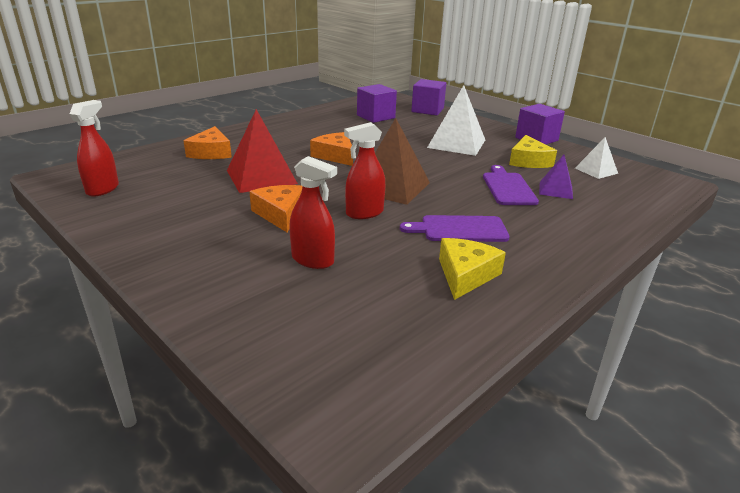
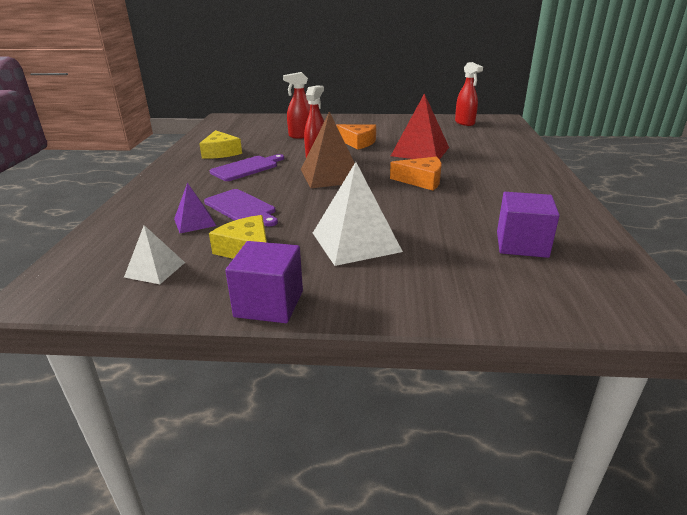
camera: 140 degrees right, 0 degrees up
orange cheese [183,126,232,159] -> none
purple cube [411,79,446,116] -> none

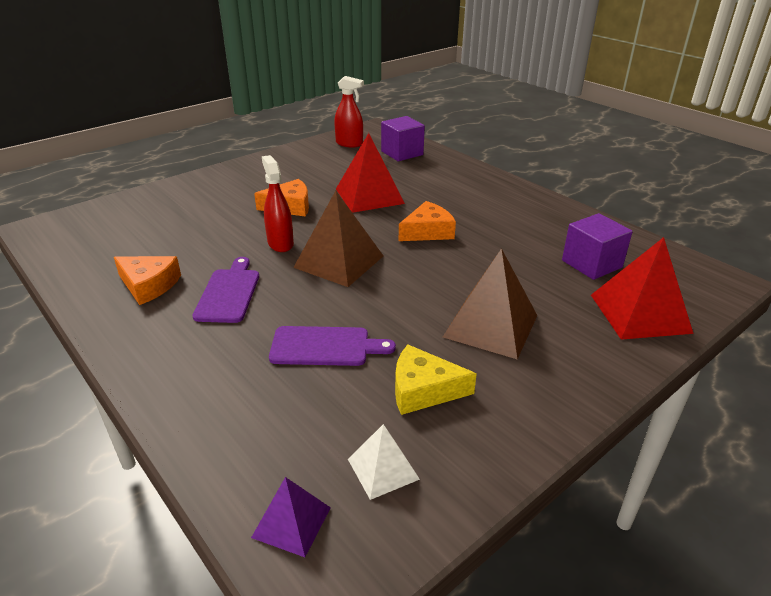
camera: 45 degrees left, 5 degrees up
purple pyramid [174,183,216,233] -> purple pyramid moved to [251,477,331,557]
yellow cheese [199,130,242,159] -> orange cheese [114,256,181,305]
purple cube [225,241,303,323] -> purple cube moved to [381,116,425,161]
red spray bottle [283,72,310,139] -> none
white pyramid [313,162,403,266] -> brown pyramid [443,248,537,360]
none -> red pyramid [591,237,693,340]

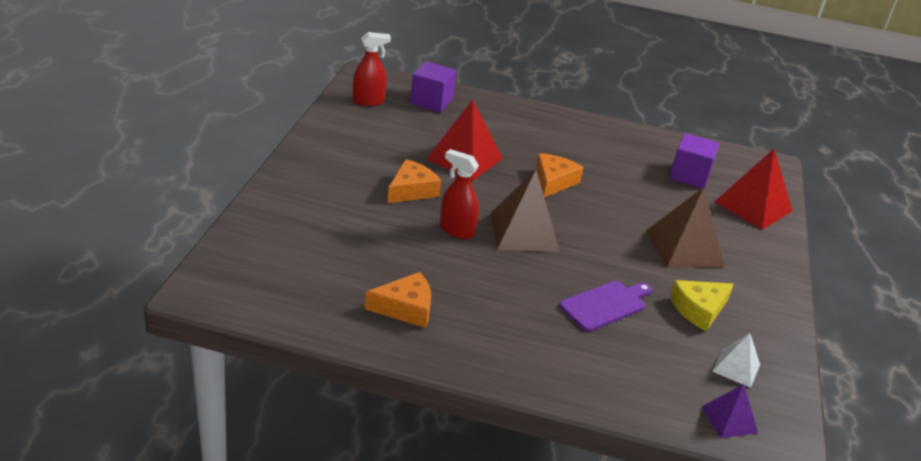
camera: 40 degrees left, 0 degrees up
purple cutting board [192,257,259,323] -> none

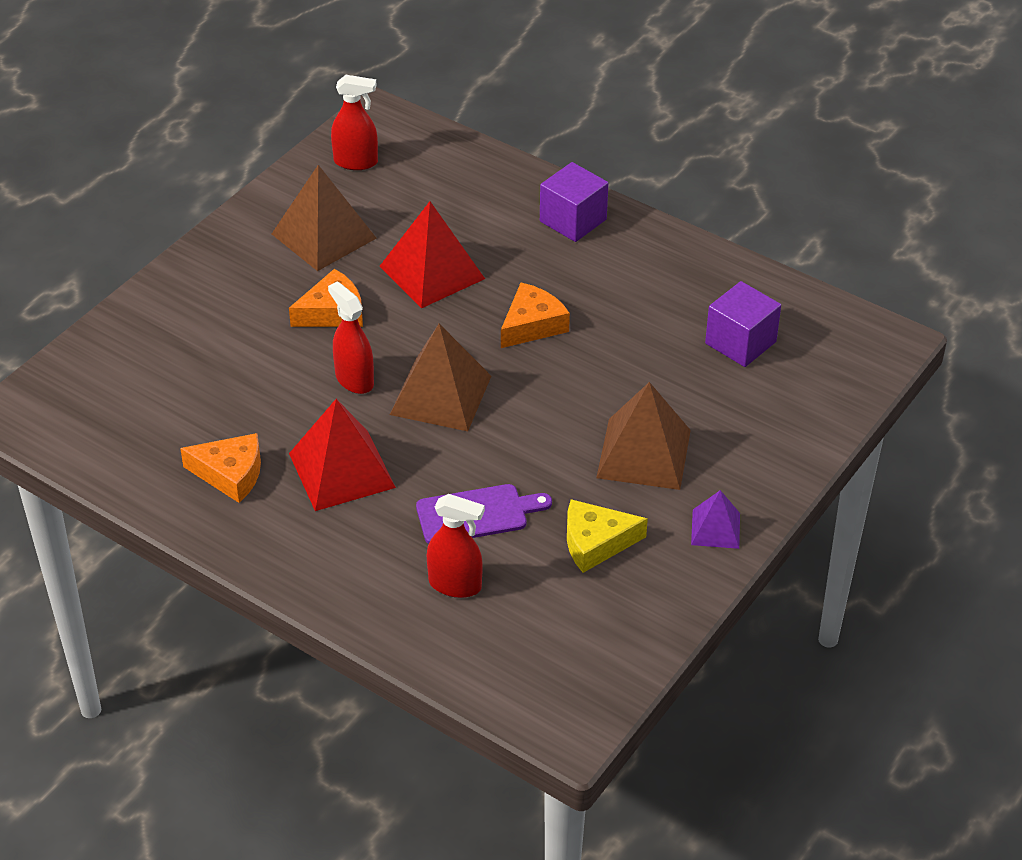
camera: 25 degrees right, 10 degrees up
purple cube [410,62,456,112] -> purple cube moved to [540,162,609,242]
purple pyramid [702,384,758,438] -> purple pyramid moved to [691,490,740,549]
white pyramid [712,333,760,388] -> none
red pyramid [715,149,793,230] -> red pyramid moved to [289,399,396,511]
none -> brown pyramid [272,165,376,271]
none -> red spray bottle [427,494,485,598]

